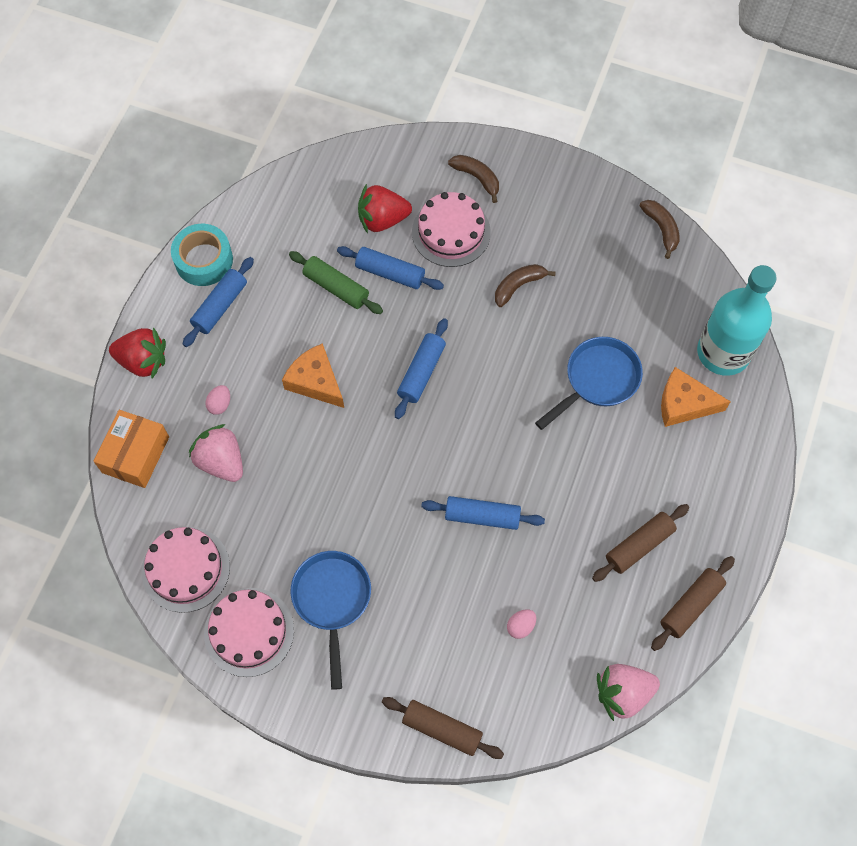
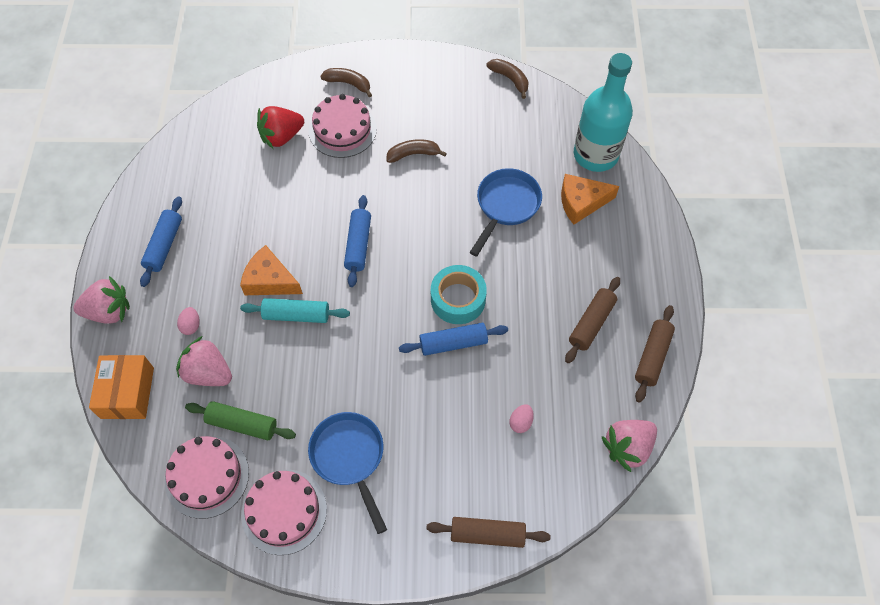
camera: 20 degrees left, 5 degrees down
red strawberry [109,327,166,378] -> pink strawberry [73,276,130,324]
turquoise tape [171,224,233,286] -> turquoise tape moved to [431,265,487,324]
green rolling pin [289,251,383,314] -> green rolling pin moved to [185,401,296,440]
blue rolling pin [337,246,444,290] -> none
brown banana [495,264,556,307] -> brown banana turned 45 degrees clockwise [387,139,447,163]
none -> turquoise rolling pin [240,298,350,323]

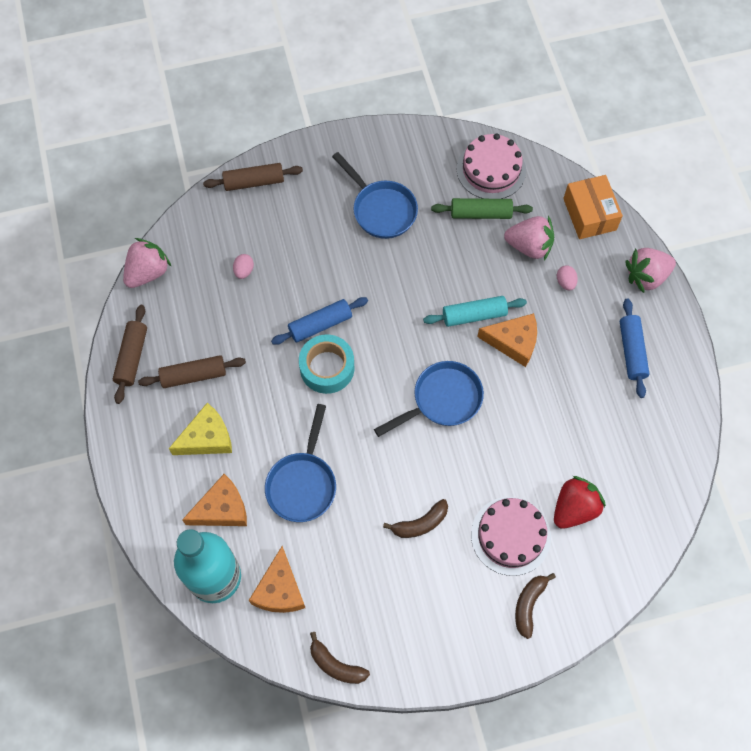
camera: 165 degrees right, 5 degrees up
pink cake [241,470,327,555] -> none
brown banana [320,68,372,97] -> brown banana turned 105 degrees clockwise [515,573,556,639]
blue rolling pin [344,195,371,287] -> blue pan [374,361,484,437]
brown rolling pin [565,277,620,363] -> brown rolling pin turned 60 degrees clockwise [138,355,246,388]
none -> yellow cheese [169,403,232,455]
none -> orange cheese [249,546,305,613]

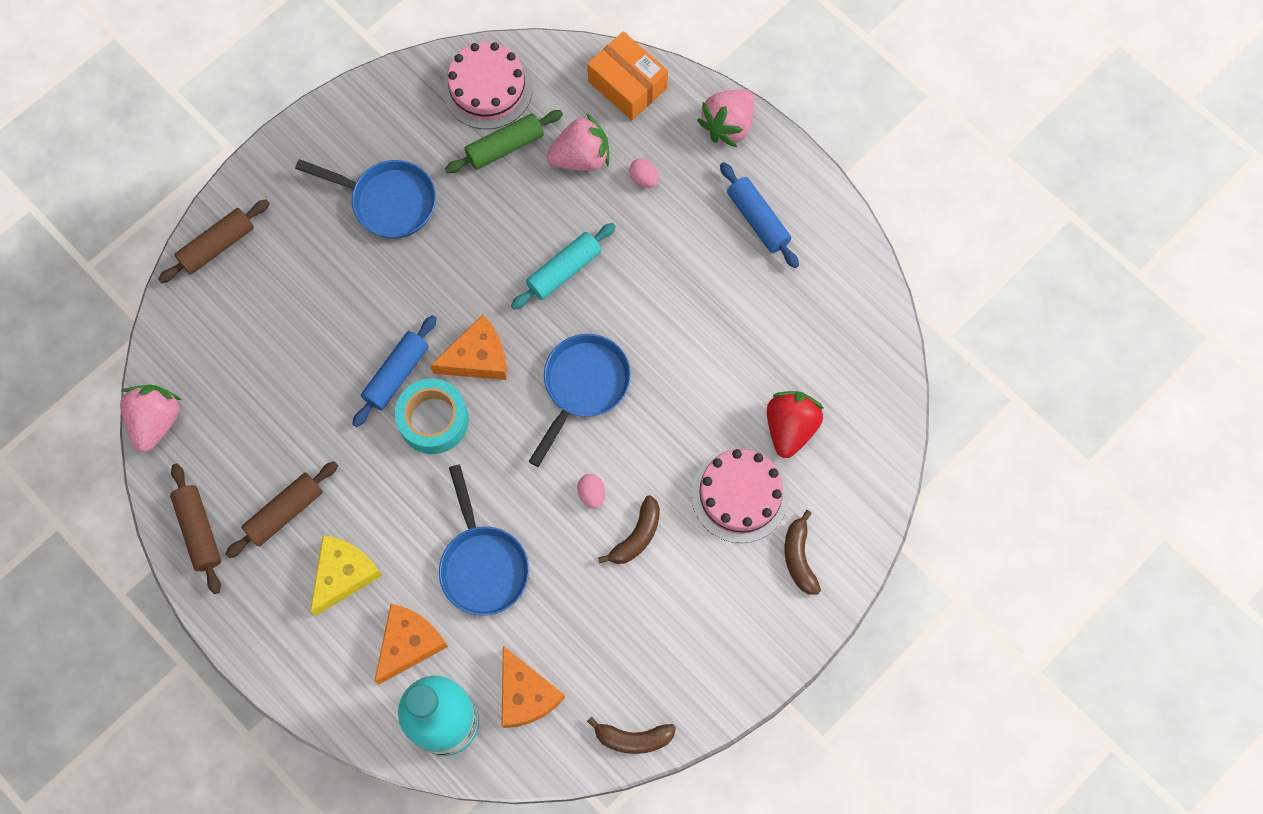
camera: 30 degrees left, 5 degrees up
pink egg [233,254,254,279] -> pink egg moved to [577,474,605,509]
orange cheese [477,313,537,367] -> orange cheese moved to [430,315,507,380]

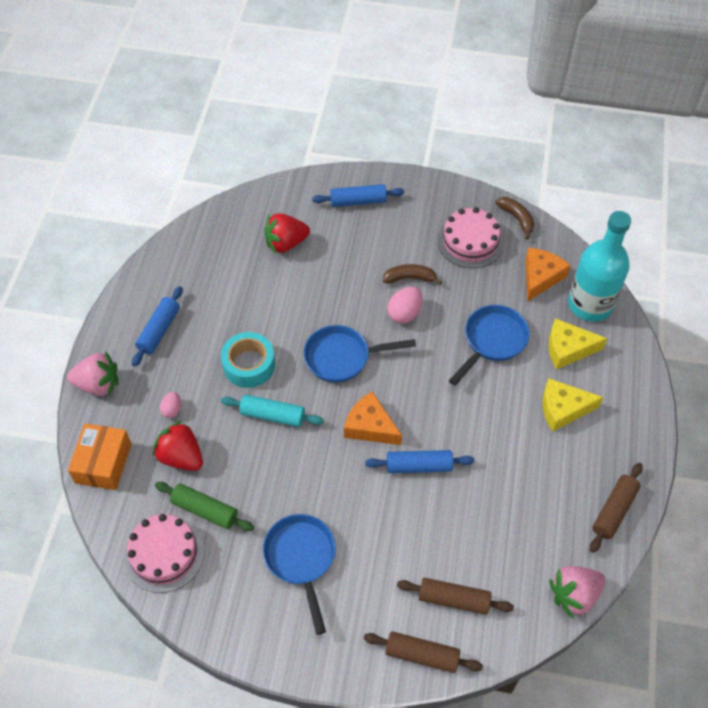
camera: 125 degrees left, 15 degrees down
brown rolling pin [225,461,338,558] -> brown rolling pin moved to [397,578,514,615]
orange cheese [375,604,448,684] -> yellow cheese [548,318,608,369]
turquoise tape [395,378,469,454] -> turquoise tape moved to [221,332,275,388]
pink strawberry [546,113,609,171] -> red strawberry [153,420,203,471]
pink egg [577,474,605,509] -> pink egg [387,287,423,323], size x1.62
pink cake [691,447,789,543] -> pink cake moved to [437,207,504,268]
brown banana [785,510,821,595] -> blue rolling pin [312,184,404,207]

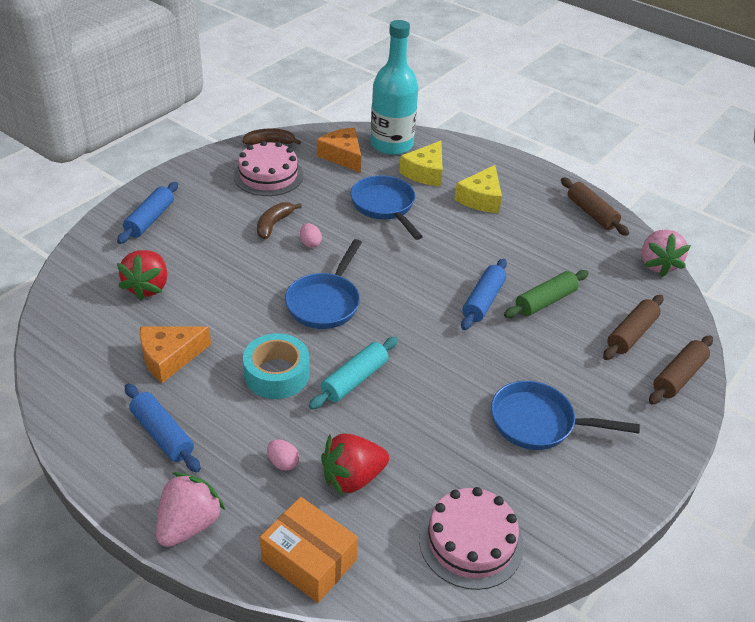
camera: 65 degrees left, 15 degrees down
green rolling pin [155,482,254,531] -> green rolling pin moved to [504,270,589,318]
orange cheese [344,392,402,445] -> orange cheese moved to [140,326,211,383]
pink egg [387,287,423,323] -> pink egg [300,223,322,248], size x0.62

